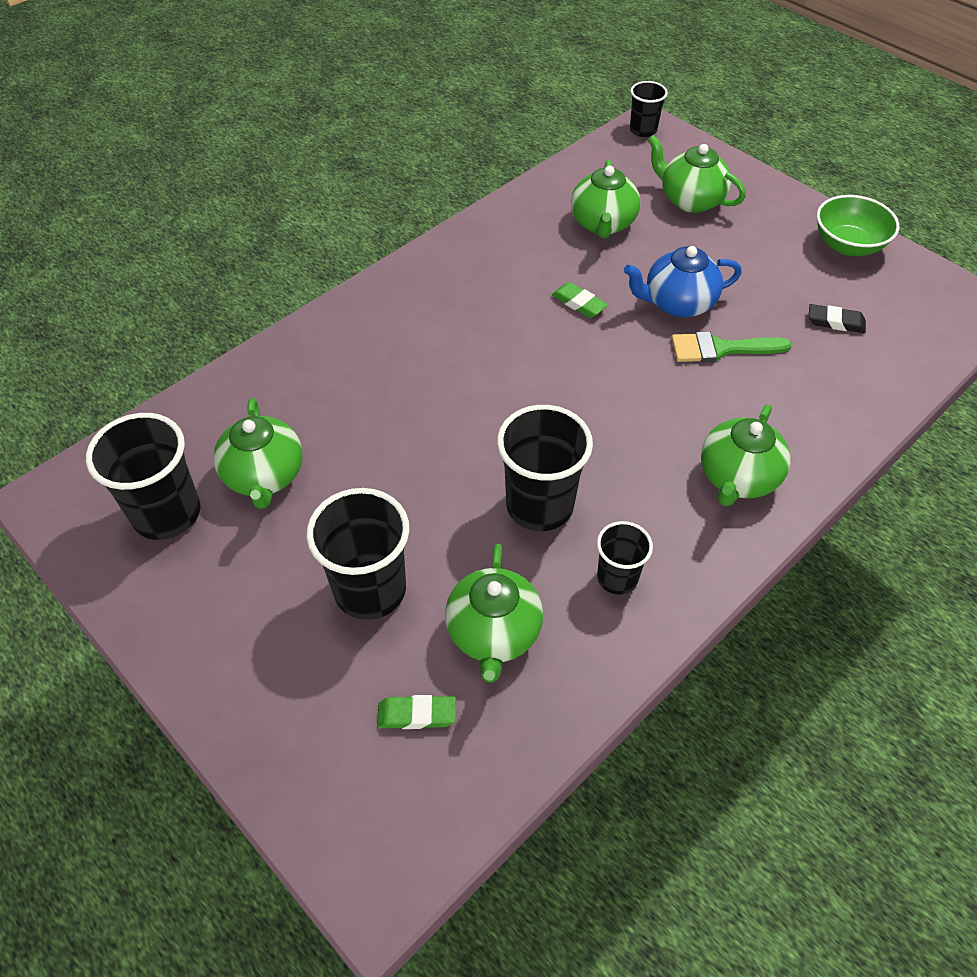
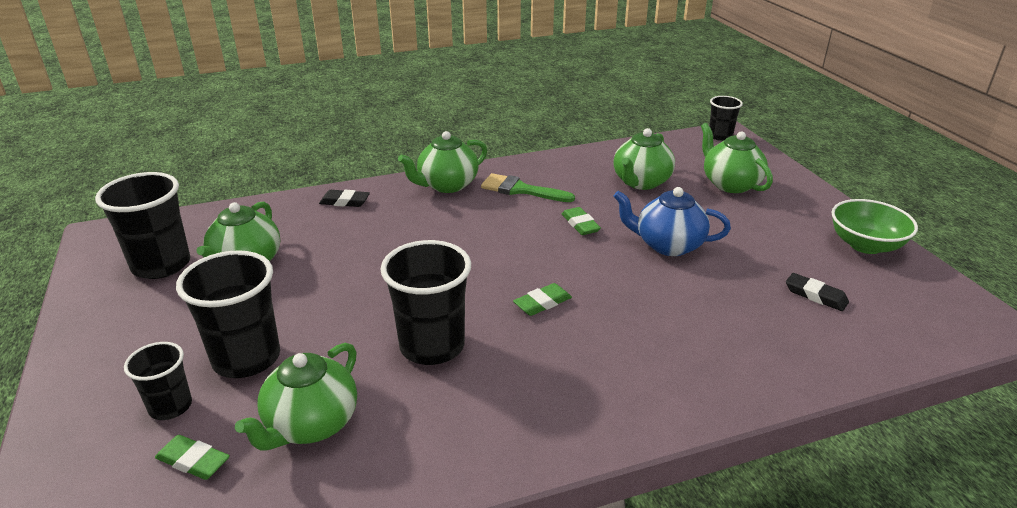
camera: 25 degrees right, 20 degrees down
black cup [597,521,653,595] -> black cup moved to [124,342,192,420]
green brush [671,331,792,362] -> green brush moved to [481,173,575,202]
green teapot [701,404,791,506] -> green teapot moved to [398,131,487,193]
none -> black eraser [319,190,370,207]
none -> green eraser [513,283,572,316]

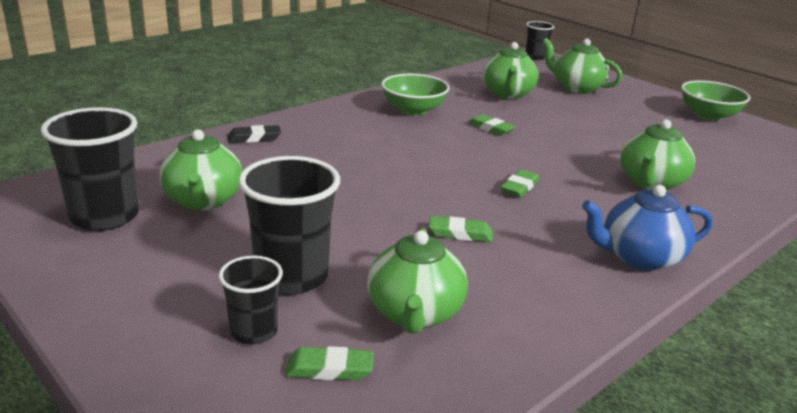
camera: 25 degrees left, 5 degrees down
black cup [380,240,471,365] -> green eraser [429,216,493,242]
green teapot [398,131,487,193] -> green teapot moved to [620,119,695,191]
green brush [481,173,575,202] -> green bowl [381,74,450,115]
blue teapot [613,187,731,256] -> blue teapot moved to [582,185,713,271]
black eraser [786,273,849,311] -> none

